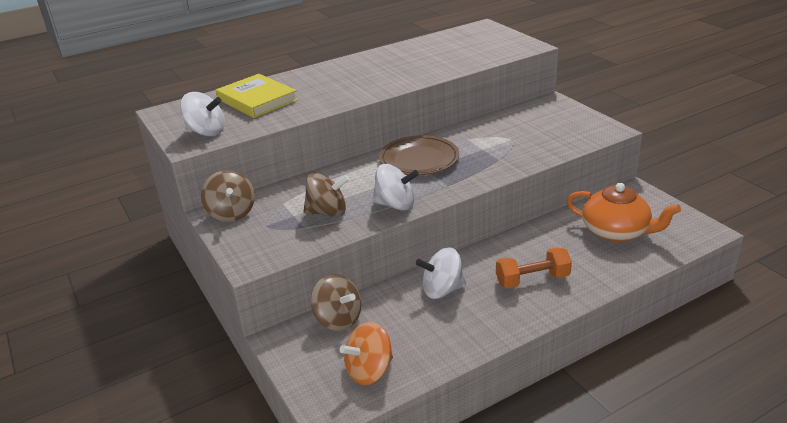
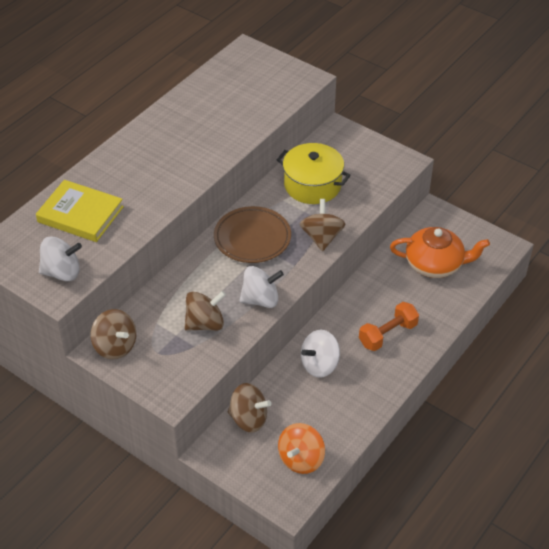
camera: 25 degrees left, 15 degrees up
none -> yellow pot [277,143,351,204]
none -> brown spinning top [300,199,345,251]

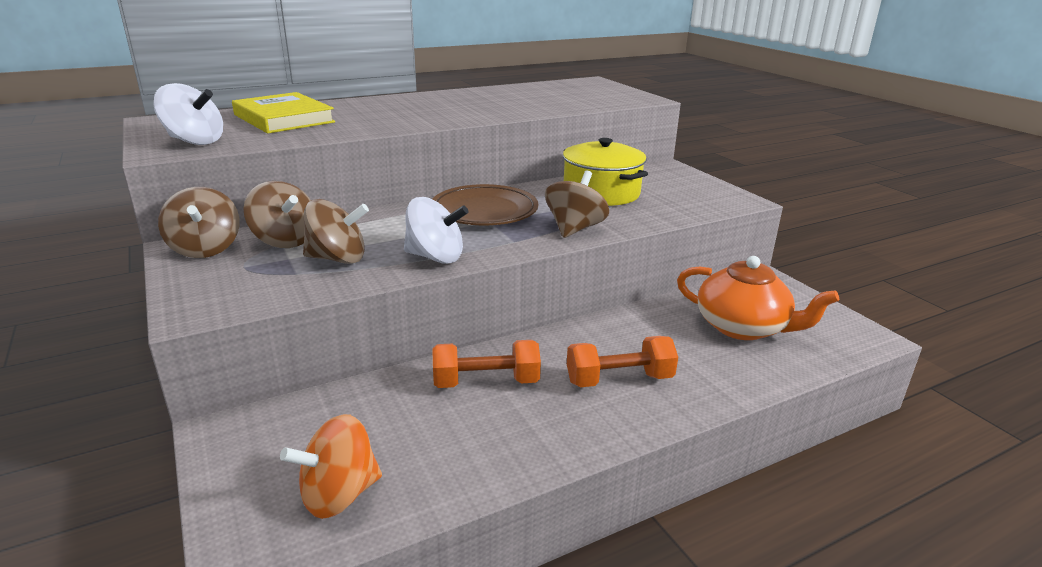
camera: 25 degrees right, 20 degrees down
brown spinning top [228,383,271,433] -> brown spinning top moved to [243,181,311,248]
white spinning top [301,330,340,378] -> orange dumbbell [432,340,541,388]

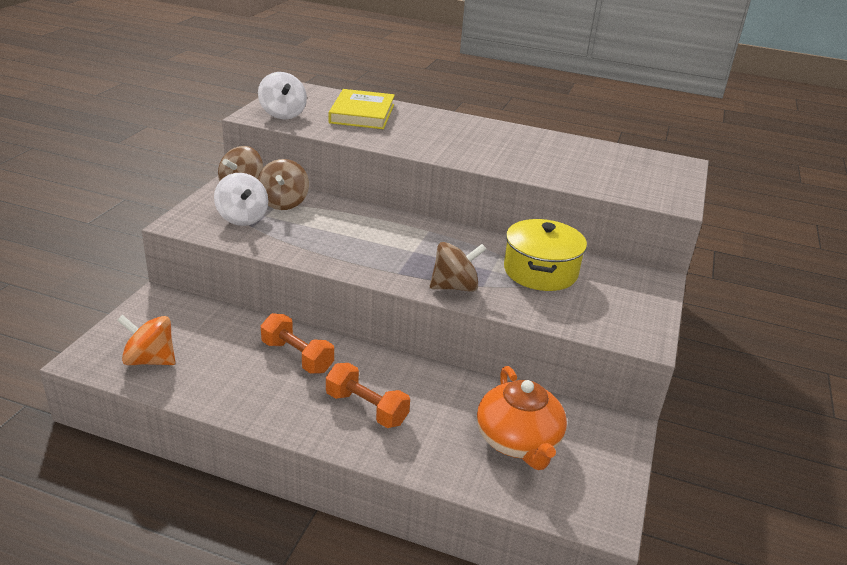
camera: 45 degrees right, 5 degrees up
brown spinning top [303,199,369,264] -> none
white spinning top [404,197,469,264] -> white spinning top moved to [214,173,268,226]
brown plate [433,184,538,225] -> none

